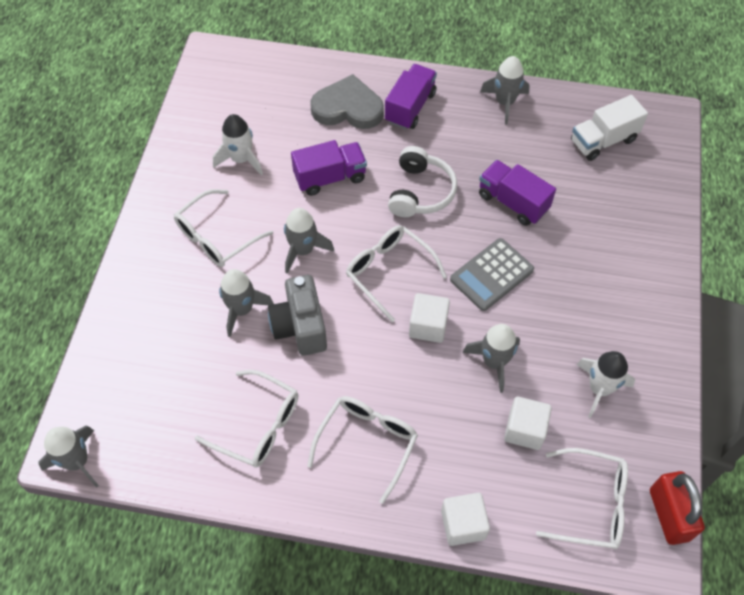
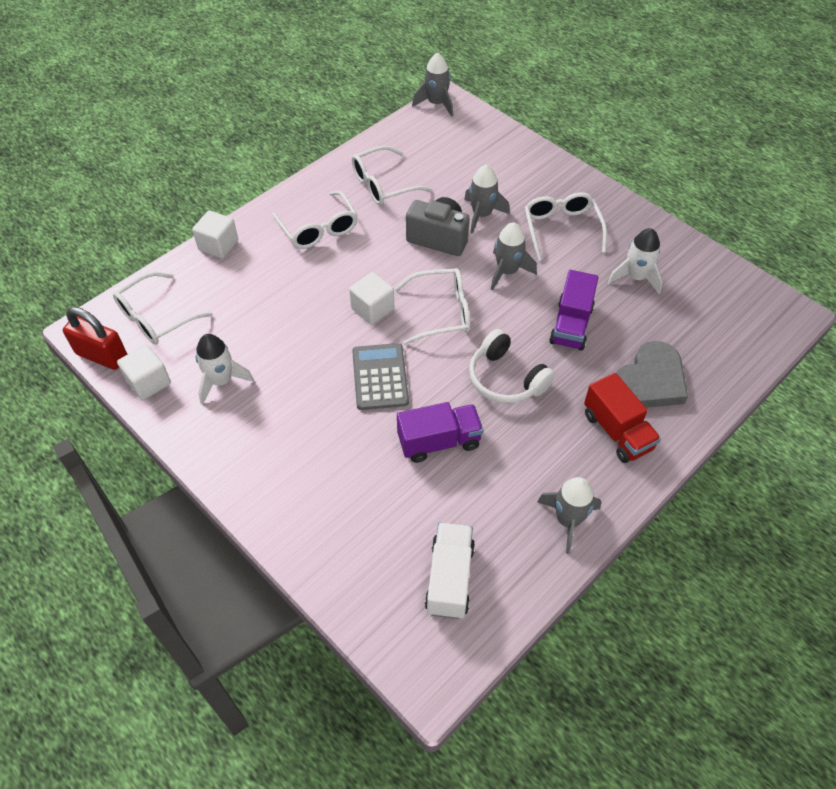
camera: 125 degrees right, 5 degrees down
purple truck [385,64,437,130] -> red truck [584,373,661,463]
grey rocket [462,324,520,393] -> none
white cube [504,397,552,450] -> white cube moved to [117,344,171,400]

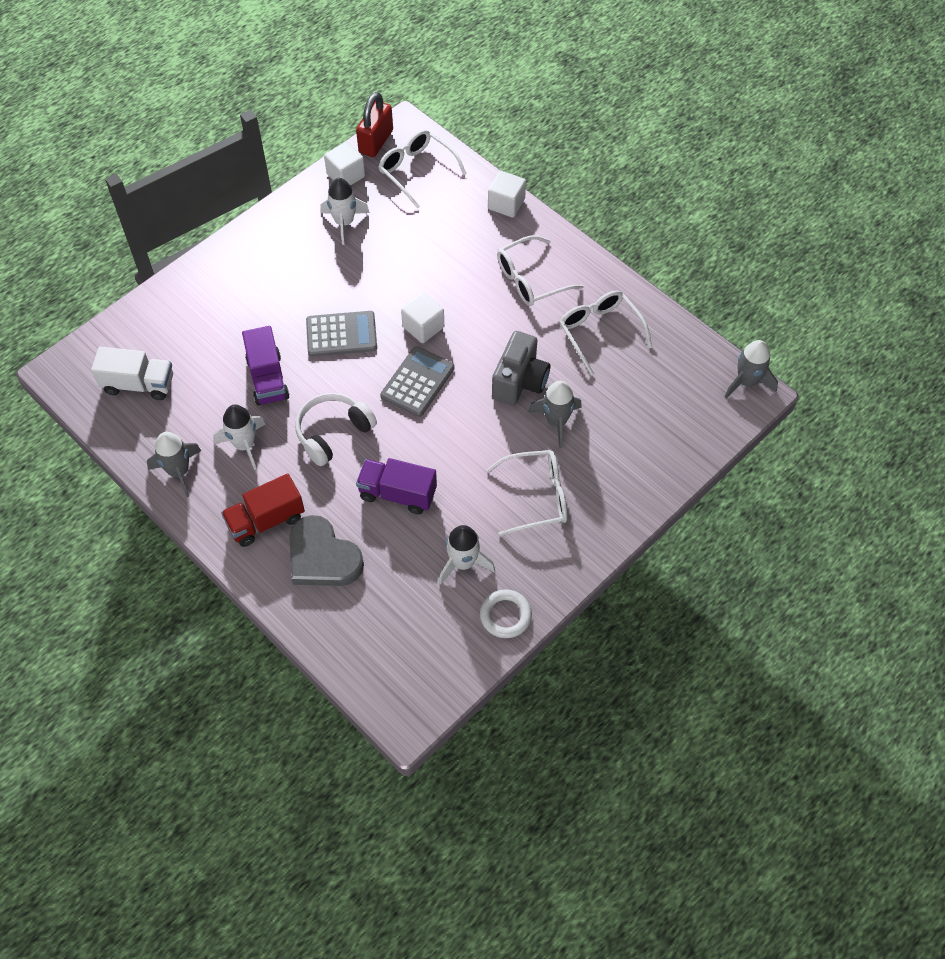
camera: 90 degrees right, 5 degrees up
white glasses [394,268,470,345] -> grey calculator [380,346,455,417]
grey rocket [491,222,537,290] -> none
none -> white rocket [213,405,265,470]
none -> white ring [480,589,532,638]

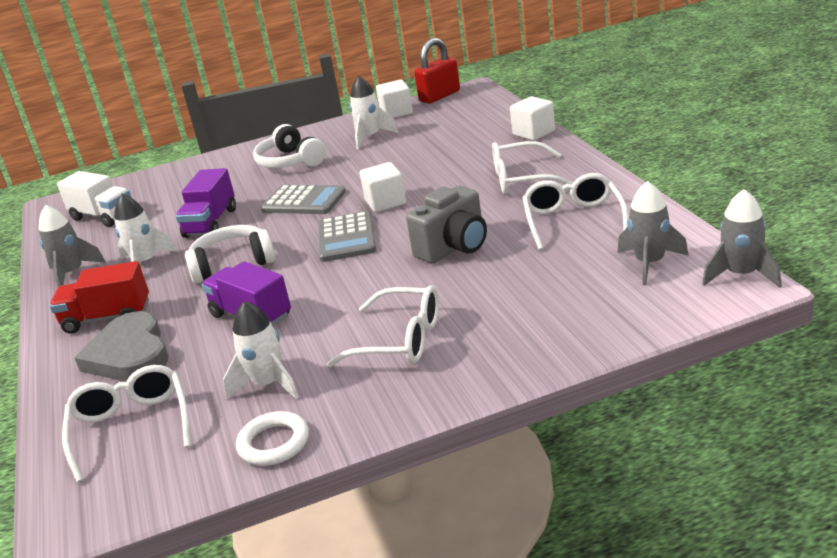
camera: 30 degrees right, 30 degrees down
white glasses [379,129,467,208] -> white glasses moved to [62,365,191,482]
grey calculator [380,346,455,417] -> grey calculator turned 120 degrees clockwise [318,211,376,262]
grey rocket [528,381,582,448] -> grey rocket moved to [618,181,689,285]
none -> white headphones [253,124,326,168]

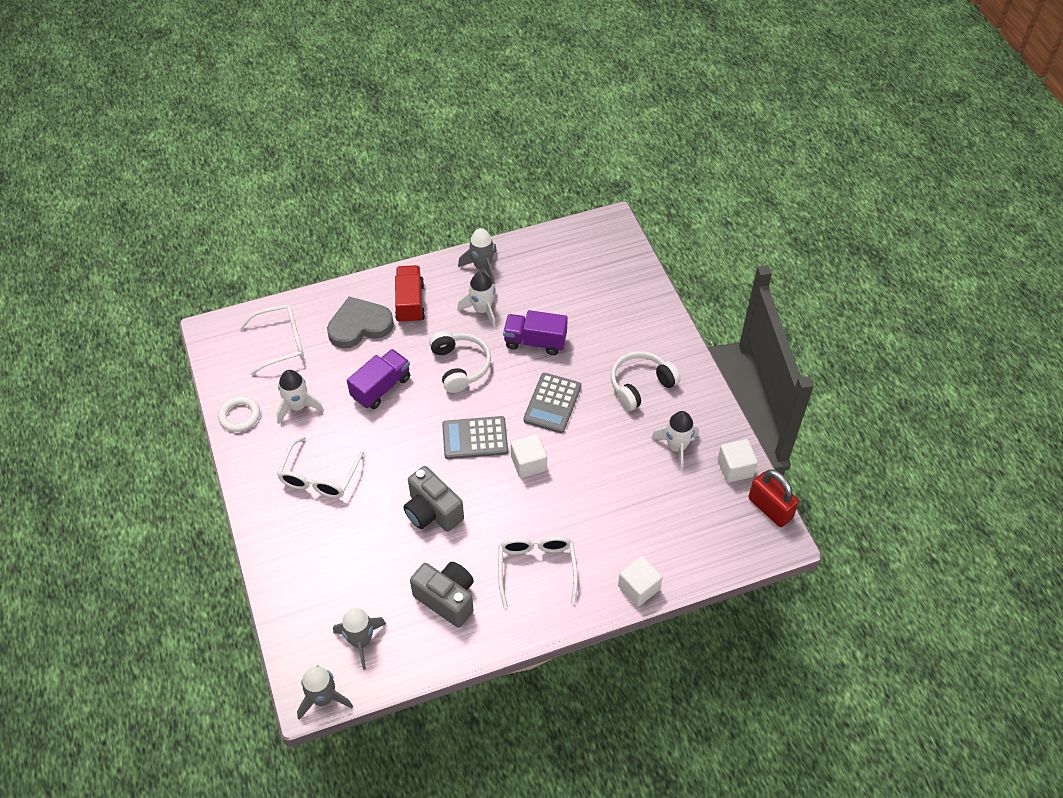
camera: 85 degrees right, 25 degrees up
white truck [57,171,131,227] -> none
white glasses [522,173,629,250] -> grey camera [410,562,474,628]

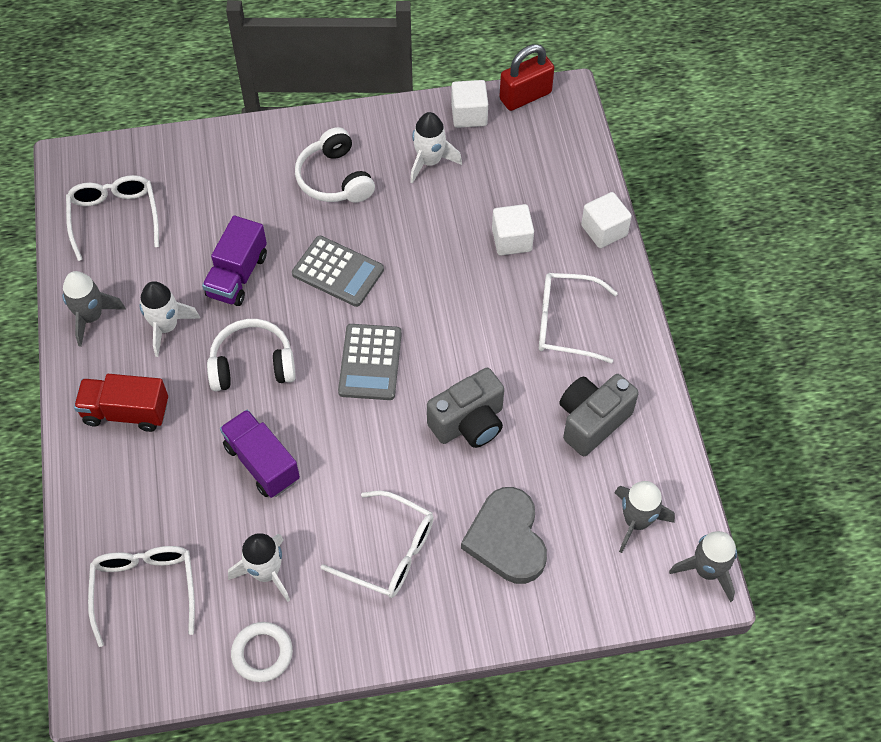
camera: 80 degrees left, 5 degrees up
grey heart [327,297,394,348] -> grey heart moved to [461,487,547,584]
white cube [511,434,547,478] -> white cube moved to [492,204,534,255]
none -> white glasses [66,175,159,261]

